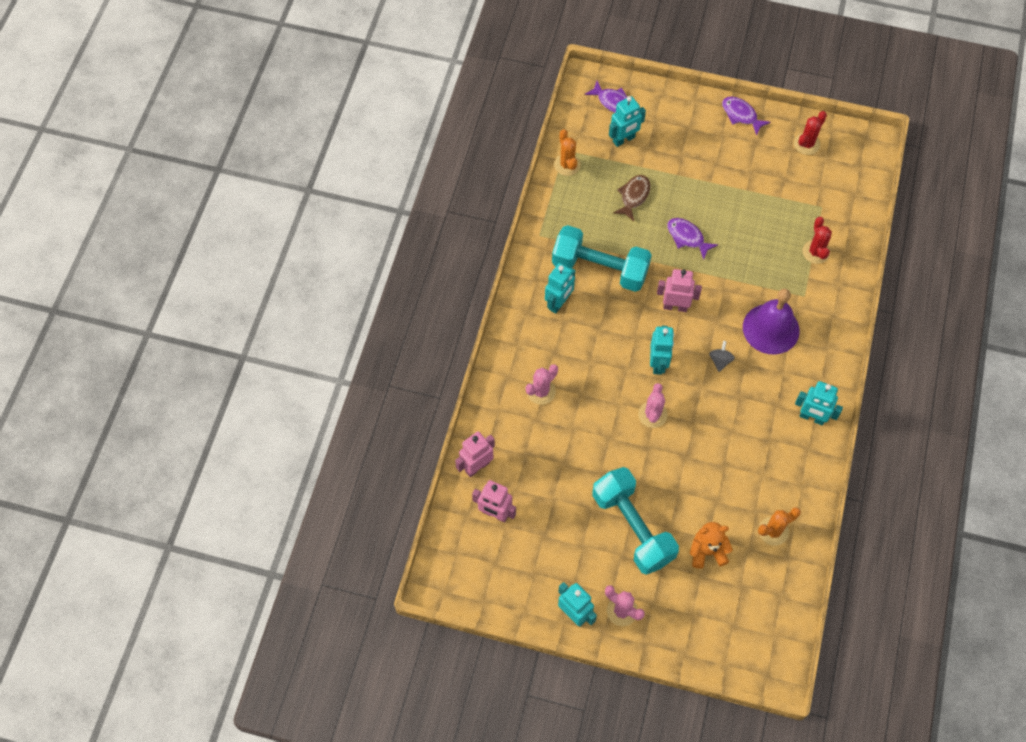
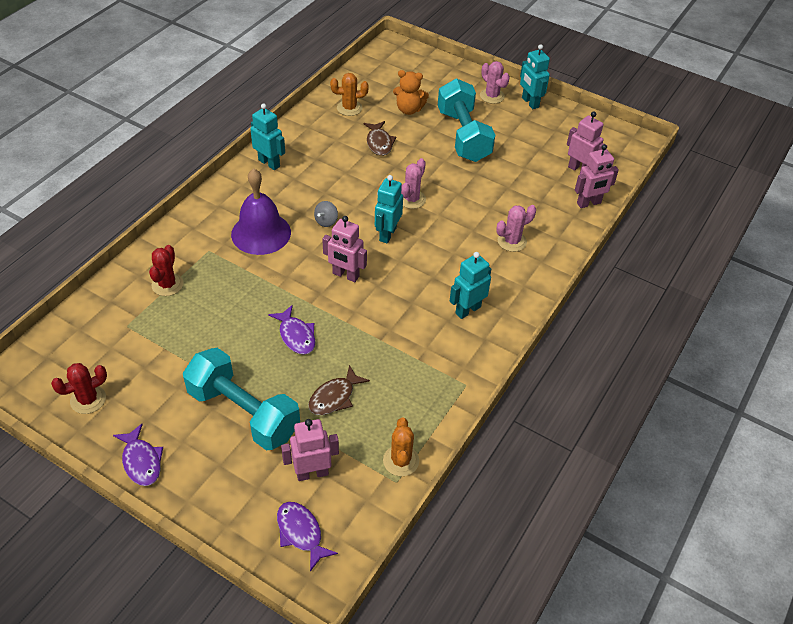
camera: 165 degrees left, 15 degrees down
turquoise dumbbell [552,225,652,292] -> turquoise dumbbell moved to [183,348,300,451]
turquoise robot [609,96,646,147] -> pink robot [281,419,339,481]
none -> brown fish [364,121,397,156]

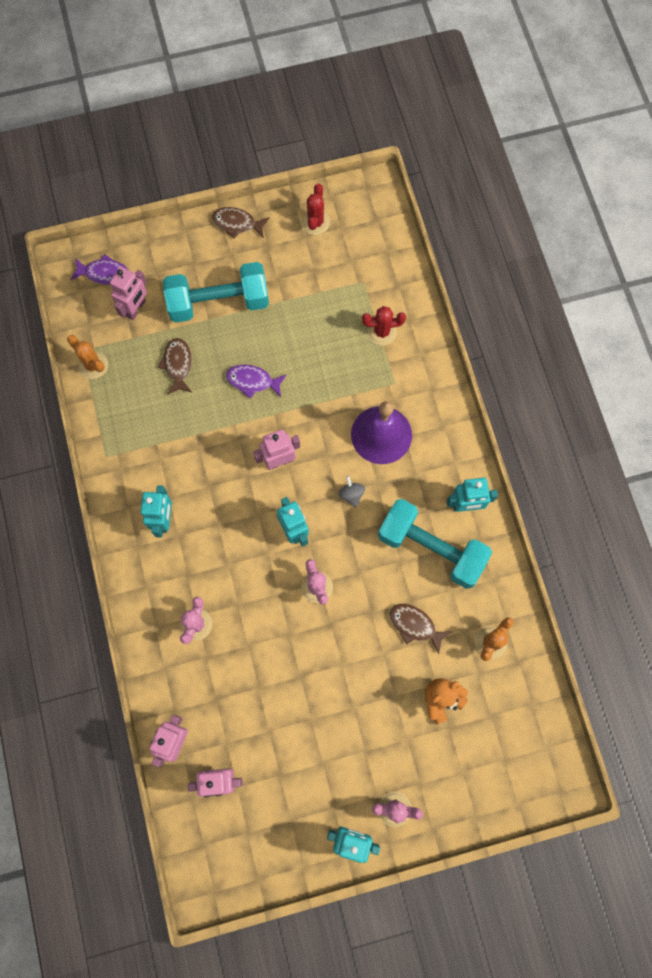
camera: 135 degrees right, 25 degrees up
purple fish [113,424,163,486] -> brown fish [212,207,270,239]
red cactus [149,245,183,296] -> red cactus turned 60 degrees counterclockwise [362,306,406,345]
turquoise dumbbell [438,79,495,162] -> turquoise dumbbell moved to [378,499,492,589]

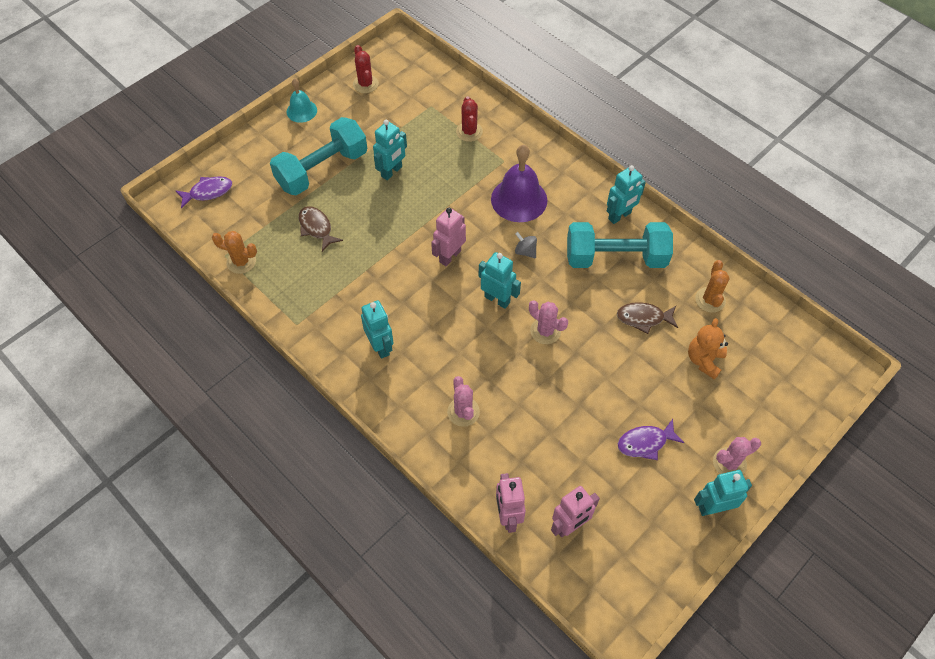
camera: 30 degrees left, 15 degrees down
pink robot [110,267,147,320] -> none
brown fish [212,207,270,239] -> turquoise bell [287,78,317,123]
purple fish [226,365,287,399] -> purple fish moved to [618,419,684,460]
red cactus [362,306,406,345] -> red cactus turned 60 degrees counterclockwise [456,96,483,142]
none -> turquoise robot [373,120,407,180]

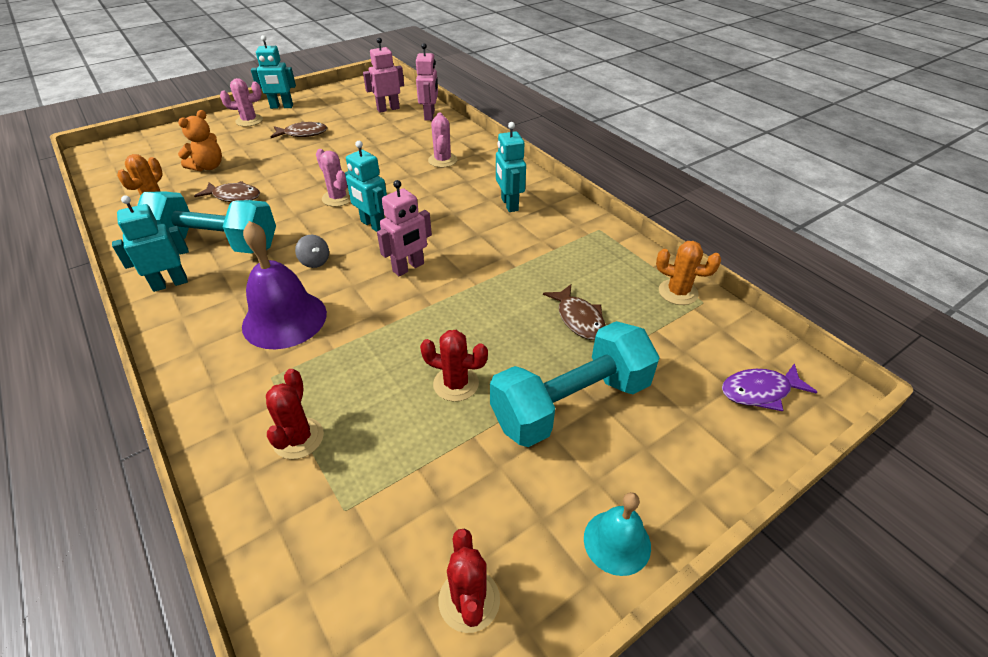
camera: 170 degrees left, 15 degrees down
turquoise robot [373,120,407,180] -> red cactus [420,330,488,402]
purple fish [618,419,684,460] -> brown fish [271,122,327,138]

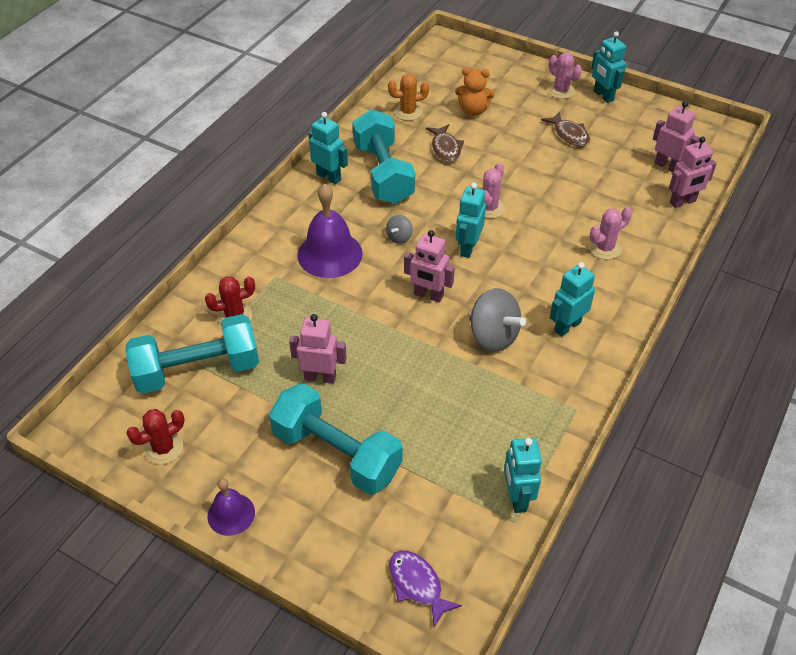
camera: 65 degrees right, 5 degrees up
red cactus [420,330,488,402] -> pink robot [289,314,347,384]
brown fish [543,284,606,340] -> none
turquoise bell [584,492,651,576] -> purple bell [207,478,255,536]
orange cactus [656,241,721,305] -> turquoise robot [504,438,542,513]
none -> turquoise dumbbell [126,314,259,394]
none -> grey spinning top [469,288,526,352]

